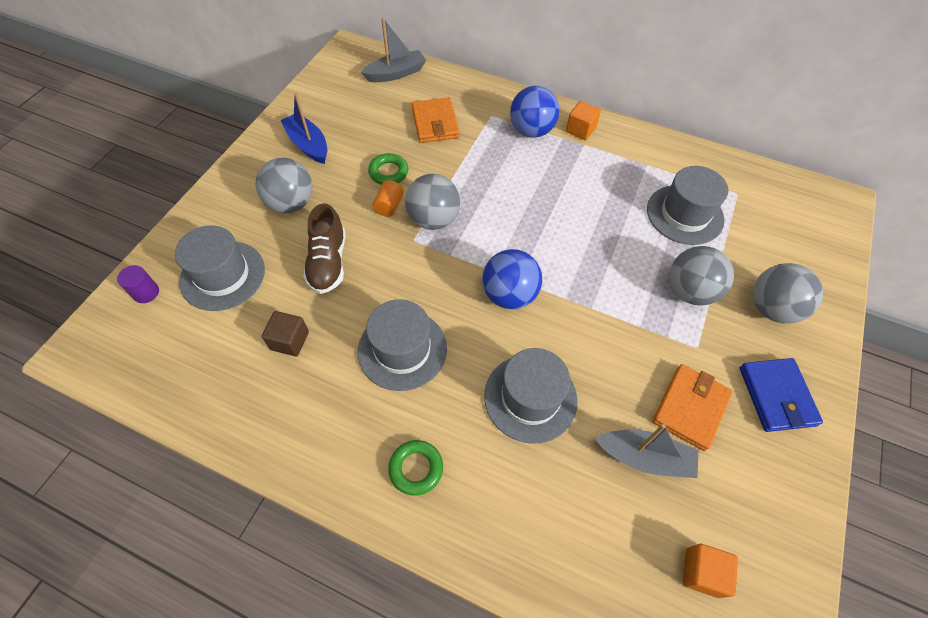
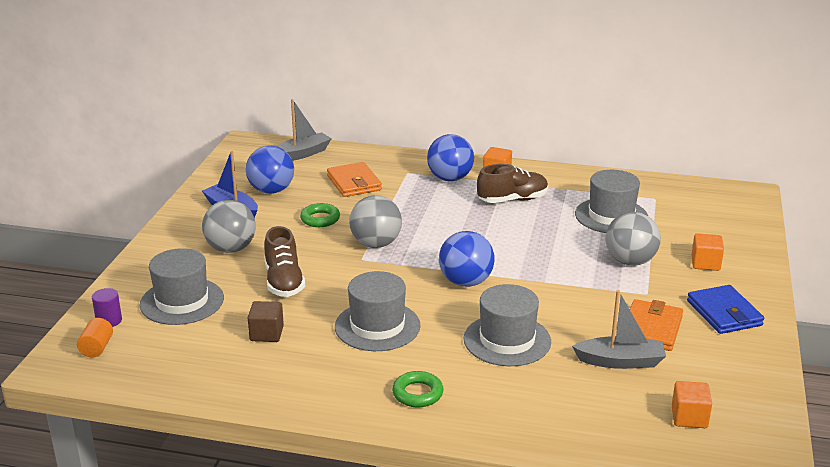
camera: 10 degrees left, 30 degrees down
orange cylinder [373,180,404,217] -> orange cylinder moved to [77,318,113,358]
grey ball [753,263,823,324] -> orange cube [691,233,724,271]
none -> blue ball [246,145,294,194]
none -> brown shoe [477,164,548,203]

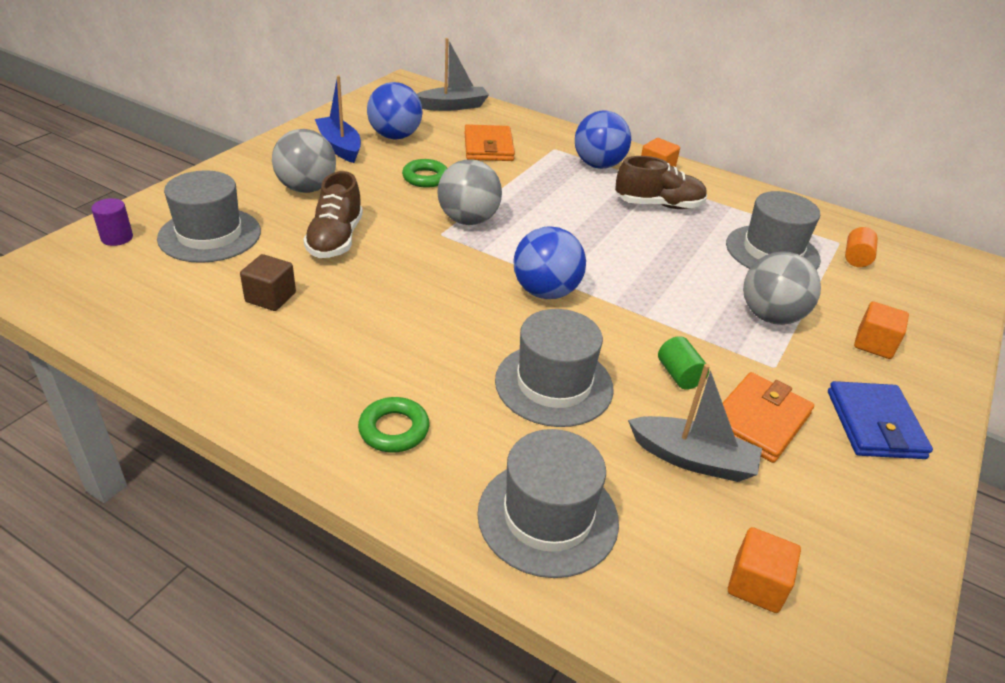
camera: 15 degrees right, 10 degrees up
orange cylinder [77,318,113,358] -> orange cylinder moved to [845,227,878,267]
grey hat [335,271,421,351] -> grey hat moved to [477,429,619,578]
none -> green cylinder [658,336,709,390]

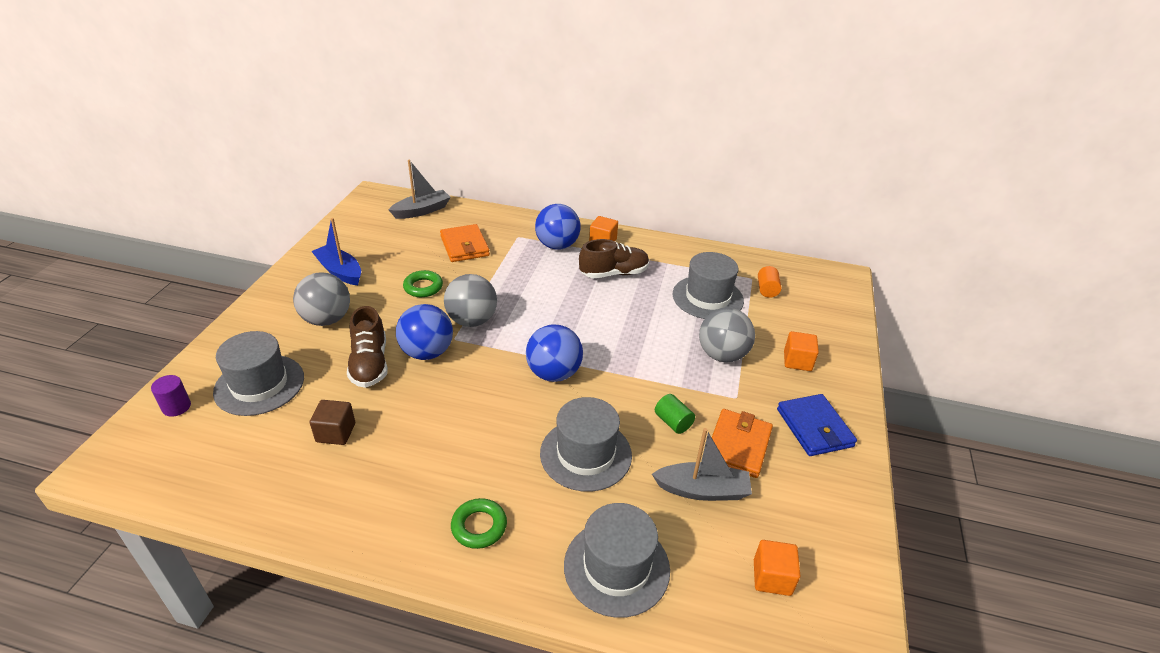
camera: 15 degrees left, 0 degrees up
blue ball [367,82,422,139] -> blue ball moved to [396,304,453,360]

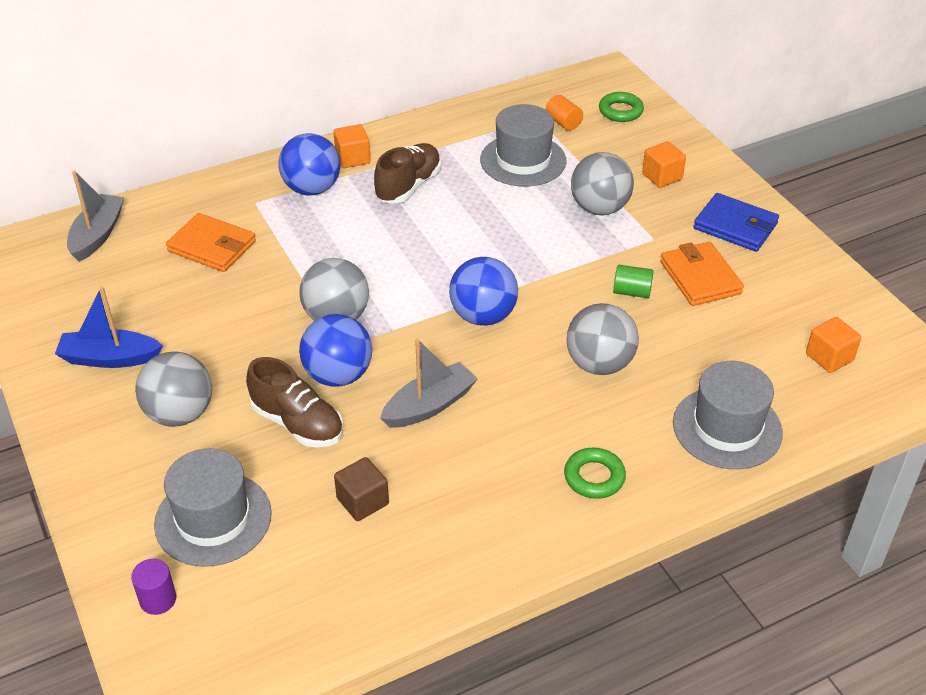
camera: 40 degrees left, 5 degrees up
green ring [403,270,443,297] -> green ring moved to [599,92,644,122]
grey hat [540,397,632,492] -> grey ball [566,303,639,375]
grey boat [652,428,752,501] -> grey boat moved to [380,339,478,428]

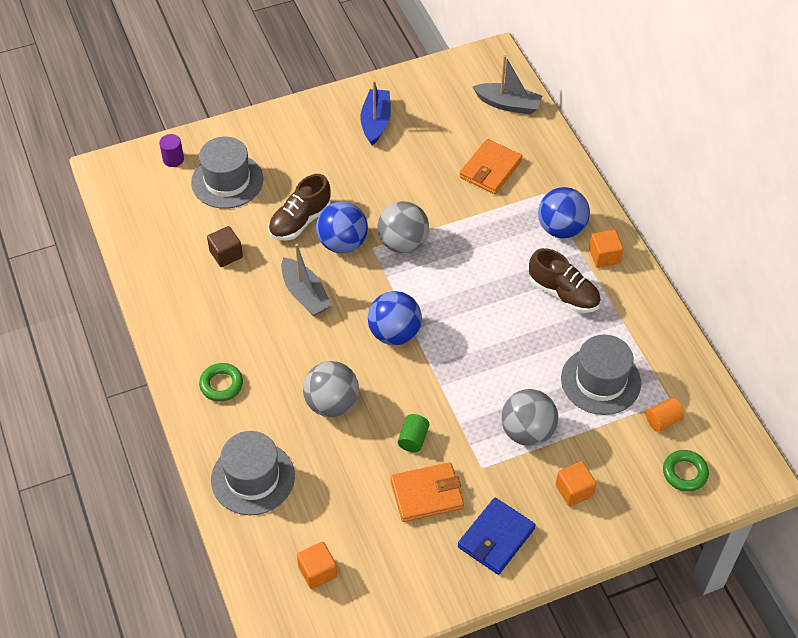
camera: 95 degrees right, 10 degrees up
grey ball [135,351,212,427] -> none

